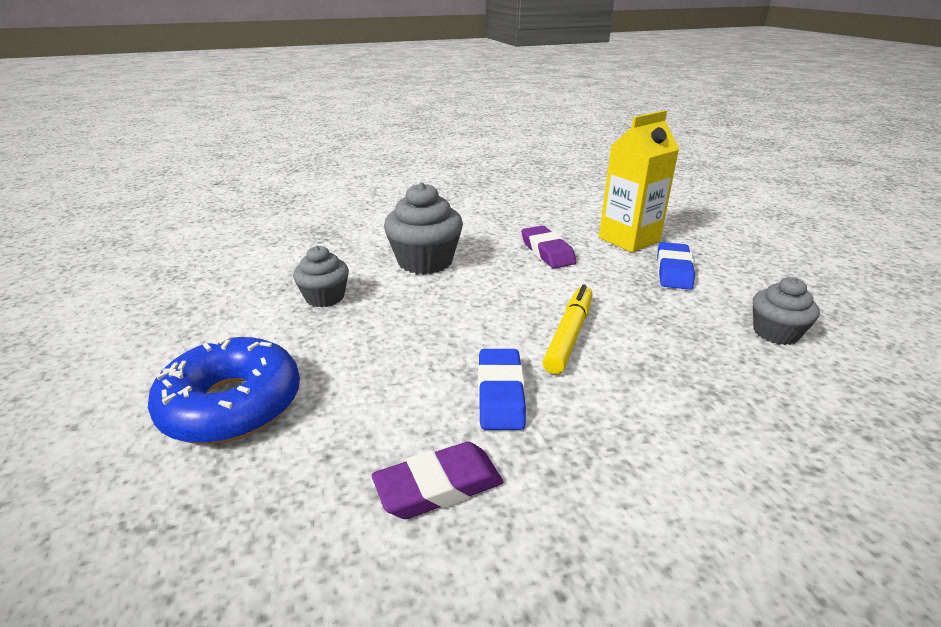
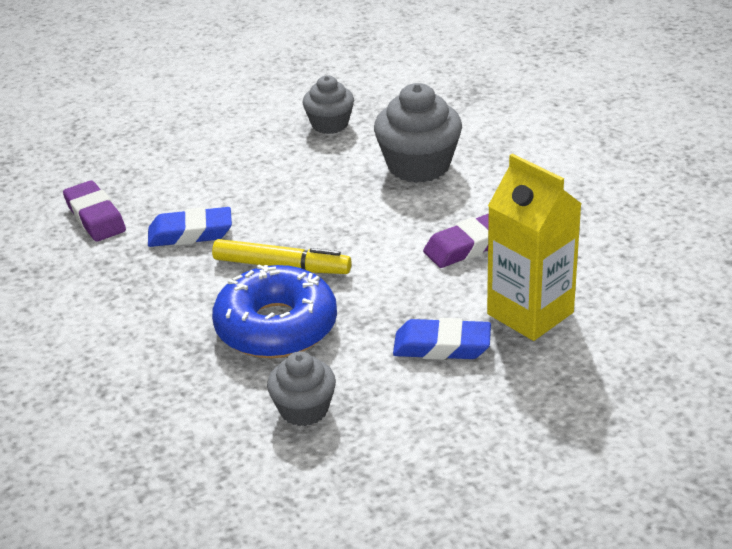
camera: 85 degrees right, 5 degrees up
blue donut [148,336,300,444] -> blue donut moved to [212,265,337,358]

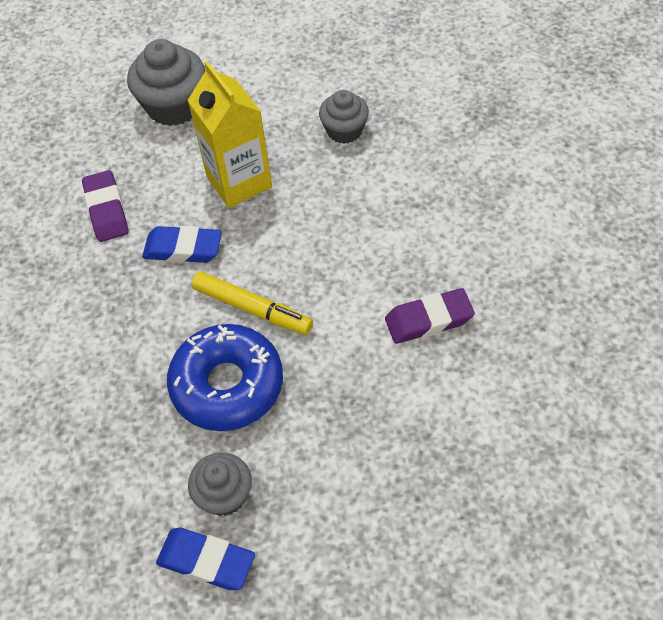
camera: 15 degrees right, 20 degrees up
grey cupcake [374,83,462,183] -> grey cupcake moved to [127,39,205,126]
blue eraser [393,318,491,360] -> blue eraser moved to [156,528,255,590]
yellow carton [487,154,582,341] -> yellow carton moved to [187,61,272,208]

